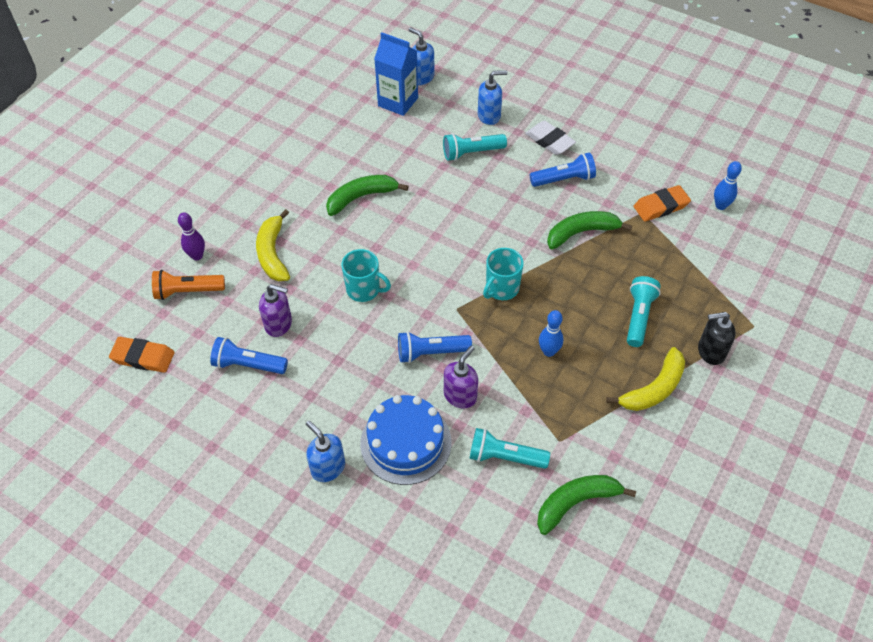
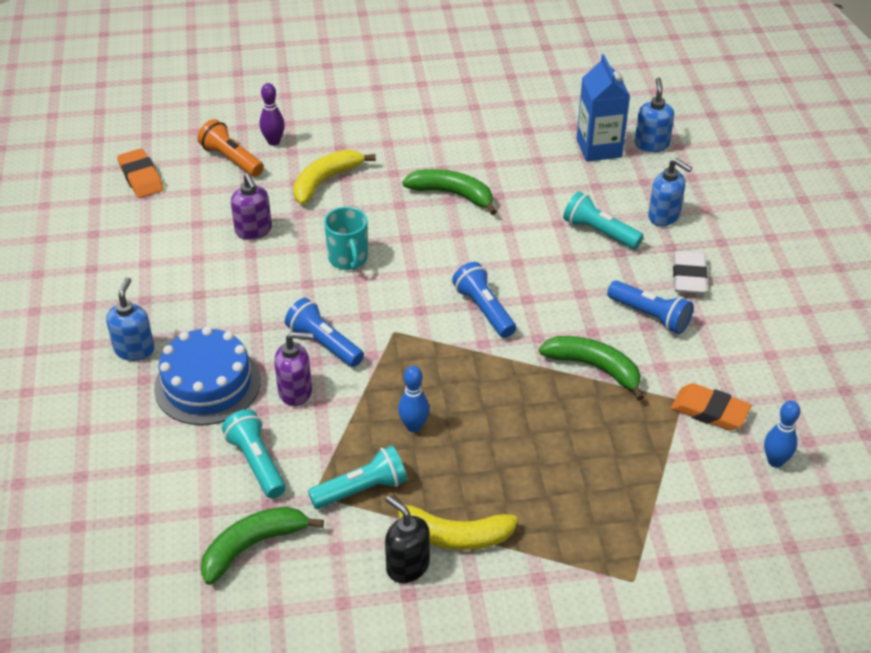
camera: 50 degrees right, 10 degrees down
blue flashlight [210,337,288,374] -> blue flashlight moved to [452,262,516,338]
turquoise mug [483,248,524,300] -> none
green banana [537,475,636,535] -> green banana turned 60 degrees counterclockwise [201,507,324,585]
turquoise flashlight [627,276,661,347] -> turquoise flashlight moved to [308,446,407,509]
black soap dispenser [698,312,736,365] -> black soap dispenser moved to [385,496,430,583]

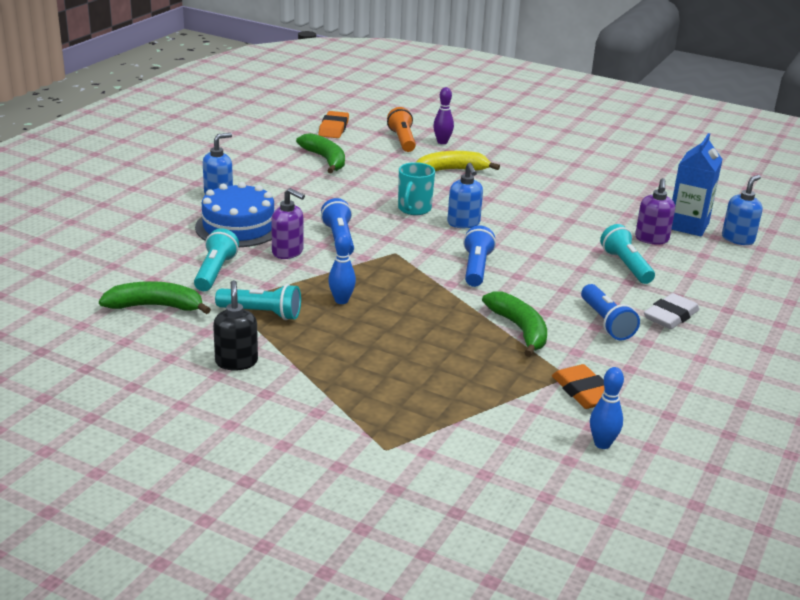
camera: 35 degrees right, 15 degrees down
purple soap dispenser [231,173,272,240] -> purple soap dispenser moved to [635,178,675,244]
yellow banana [391,495,518,550] -> none
green banana [402,169,497,215] -> green banana moved to [296,133,345,173]
blue soap dispenser [648,158,692,226] -> blue soap dispenser moved to [447,163,483,228]

